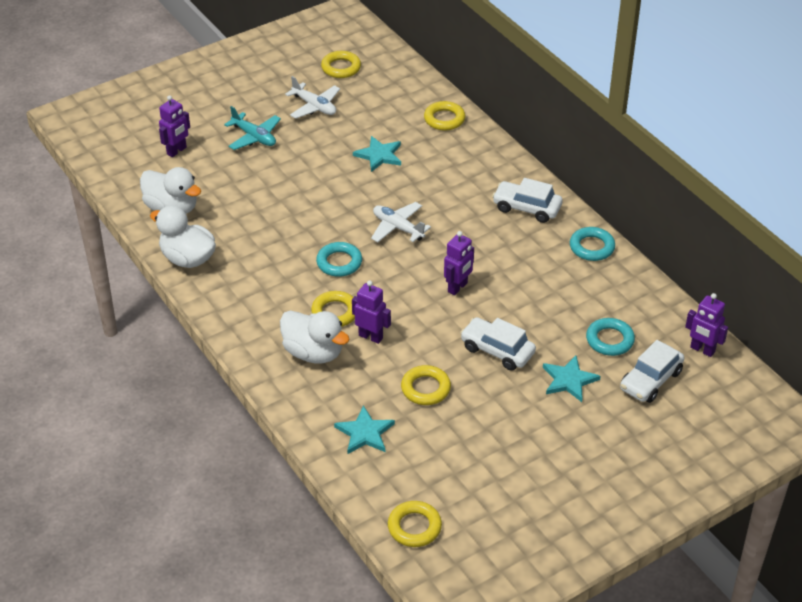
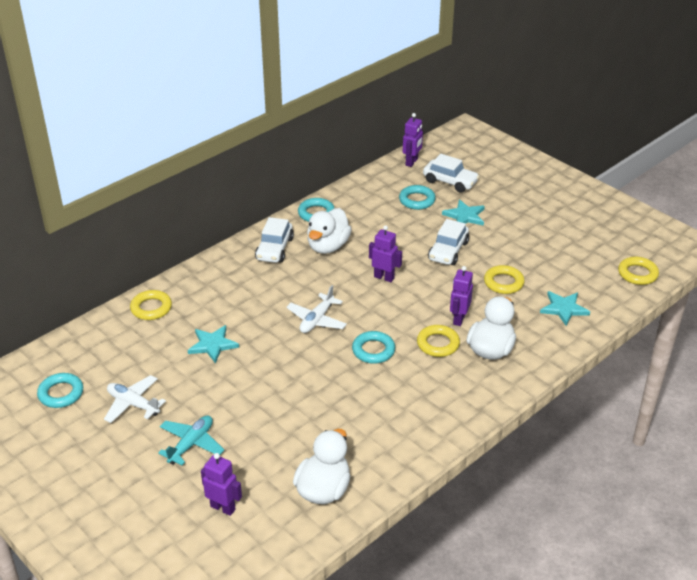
camera: 100 degrees left, 5 degrees down
white duck [150,205,216,268] -> white duck moved to [307,208,352,254]
white plane [285,76,340,119] -> white plane turned 90 degrees counterclockwise [104,375,166,423]
yellow ring [321,51,361,78] -> turquoise ring [37,373,83,408]

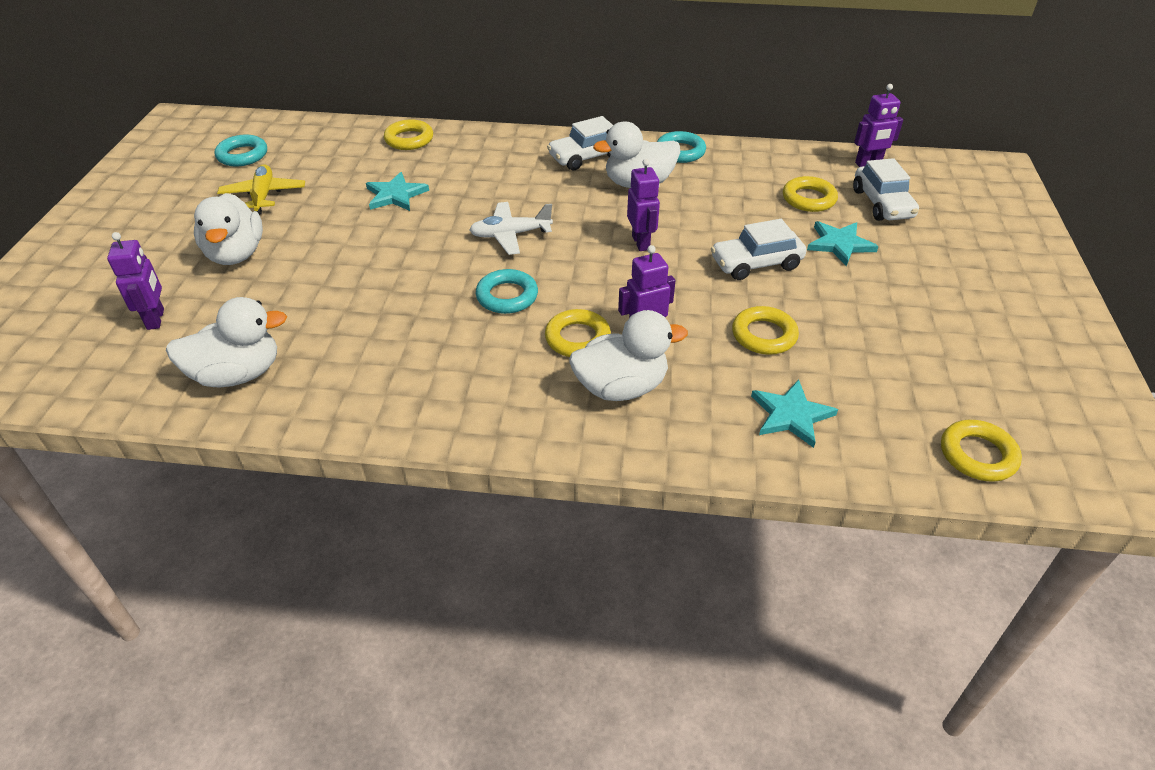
camera: 50 degrees right, 5 degrees up
white plane [104,375,166,423] -> yellow plane [217,164,305,215]
turquoise plane [158,415,224,465] -> white duck [194,193,263,265]
turquoise ring [399,185,436,210] -> yellow ring [783,176,838,212]

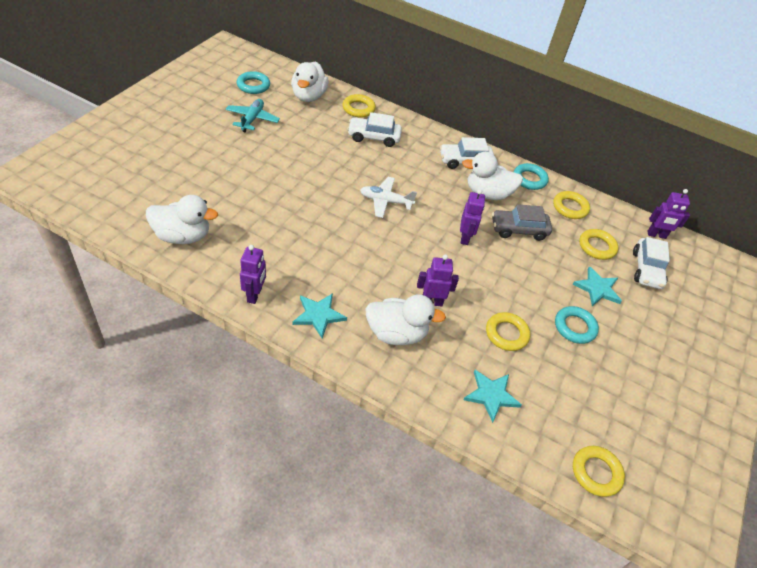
camera: 15 degrees right, 5 degrees up
purple robot [107,232,164,330] -> purple robot moved to [240,245,266,304]
white duck [194,193,263,265] -> white duck moved to [291,61,329,102]
yellow plane [217,164,305,215] -> turquoise plane [226,99,280,132]
turquoise star [366,172,429,211] -> turquoise star moved to [293,293,347,338]
turquoise ring [476,269,538,314] -> turquoise ring moved to [555,306,599,344]
yellow ring [545,309,611,357] -> yellow ring moved to [553,191,590,219]
white car [711,219,806,280] -> white car moved to [347,112,402,147]
none -> grey car [492,204,552,241]

